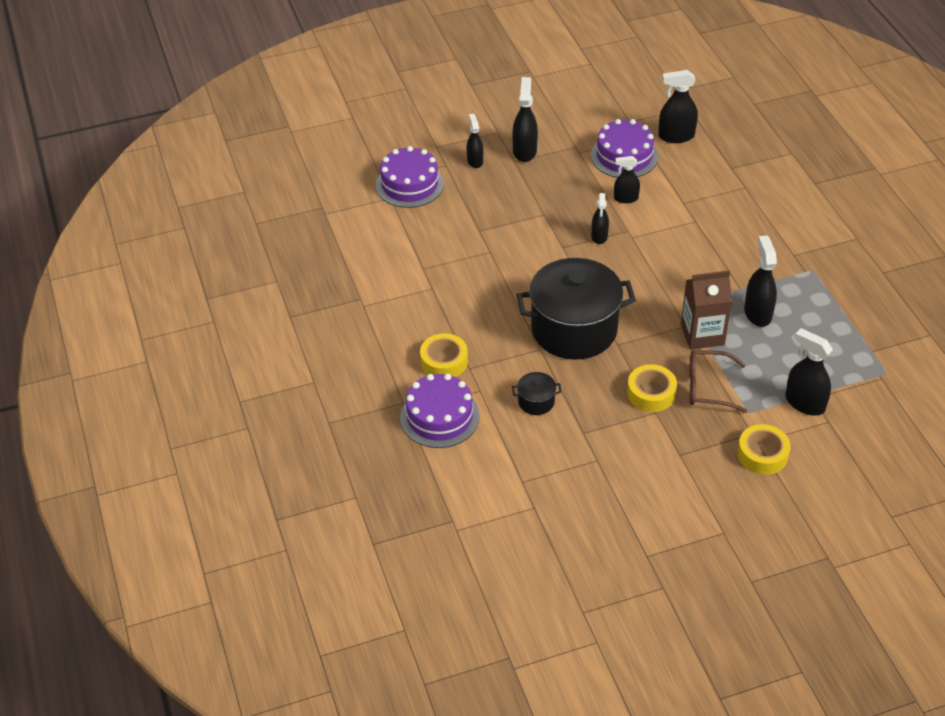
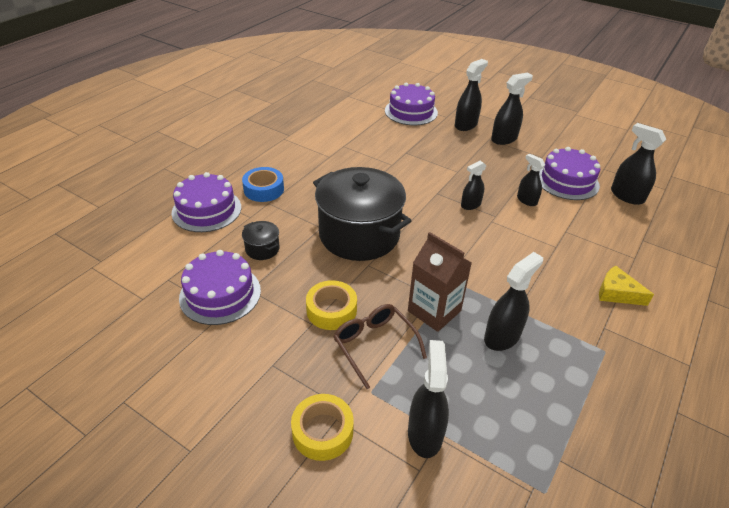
camera: 50 degrees right, 5 degrees down
yellow tape [420,333,468,377] -> blue tape [242,167,284,202]
black spray bottle [467,114,483,168] -> black spray bottle [455,59,488,131], size x1.55
none -> purple cake [179,250,261,325]
none -> yellow cheese [599,265,654,306]

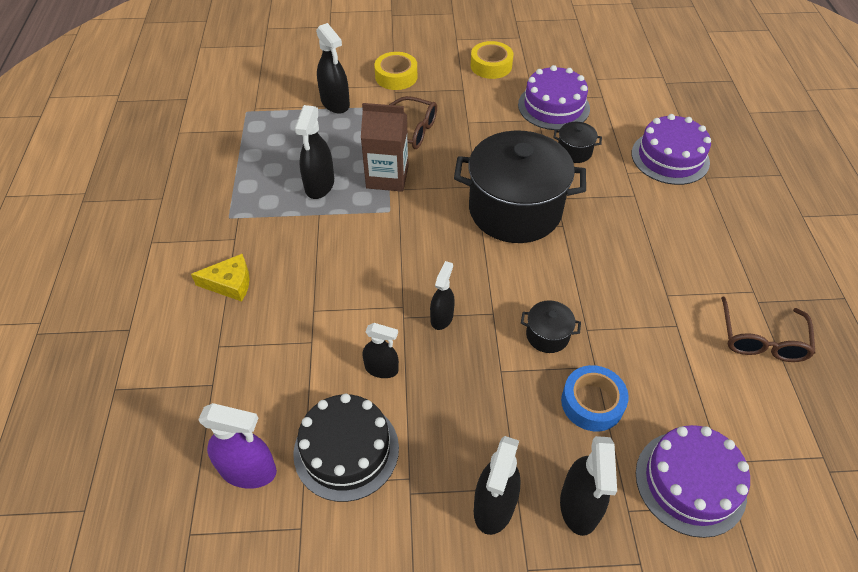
camera: 145 degrees right, 10 degrees up
blue tape [242,167,284,202] -> blue tape moved to [561,365,629,431]
yellow tape [306,280,357,330] -> yellow tape moved to [471,41,513,79]
purple cake [539,147,600,200] -> black cake [293,393,399,502]
black spray bottle [611,123,666,205] -> purple spray bottle [198,403,277,489]
none -> black pot [521,300,581,353]
none -> brown glasses [721,297,815,362]

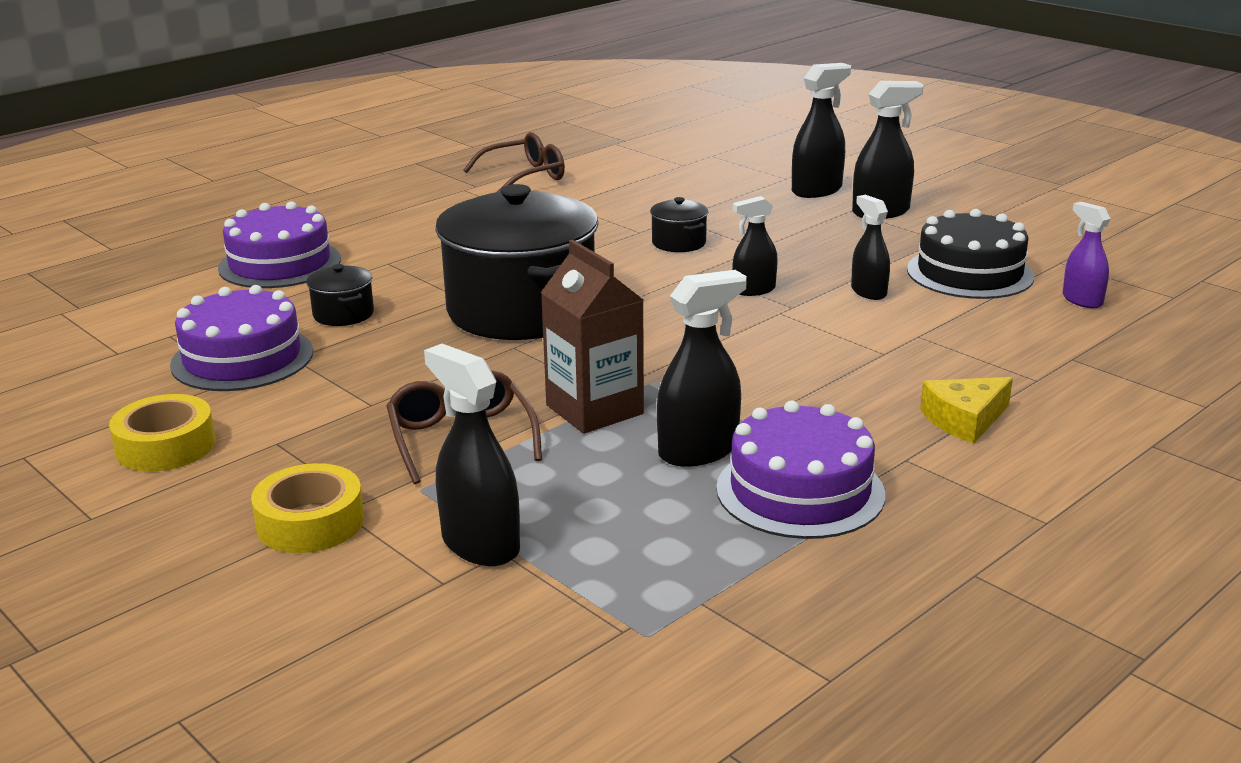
camera: 130 degrees left, 25 degrees down
yellow cheese [191,254,249,302] -> yellow cheese turned 75 degrees counterclockwise [920,377,1013,443]
purple spray bottle [198,403,277,489] -> purple spray bottle [1063,202,1110,308], size x0.65
black spray bottle [316,23,350,114] -> black spray bottle turned 60 degrees counterclockwise [424,344,520,566]
blue tape [561,365,629,431] -> none
purple cake [636,425,750,538] -> purple cake moved to [716,401,885,539]

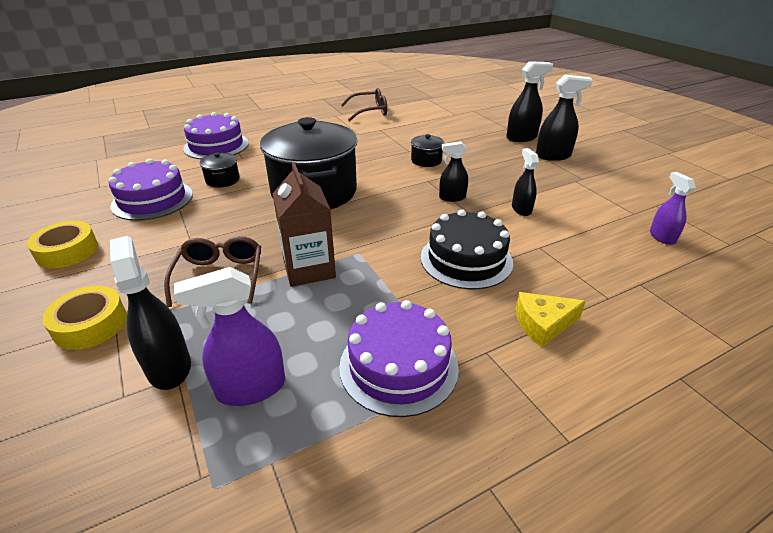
camera: 15 degrees right, 10 degrees up
black spray bottle [657,270,747,467] -> none
black cake [907,209,1034,299] -> black cake moved to [421,209,513,289]
none -> purple spray bottle [174,267,285,406]

